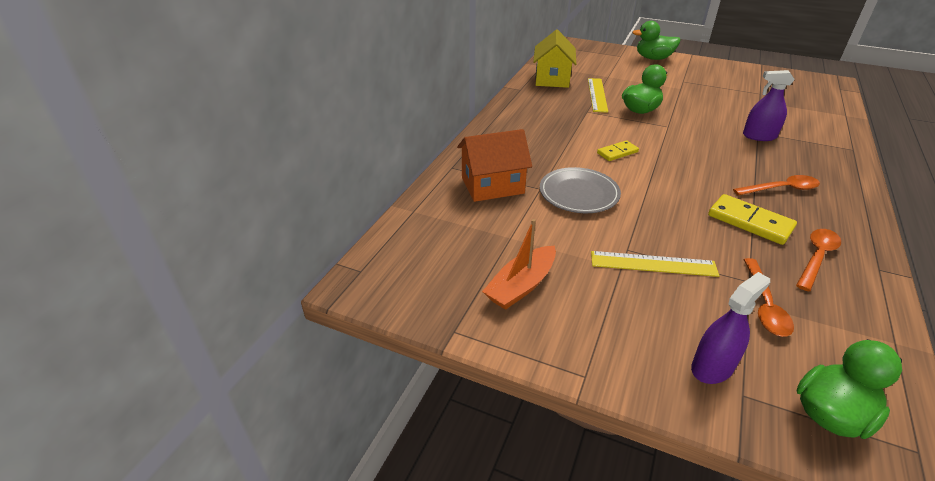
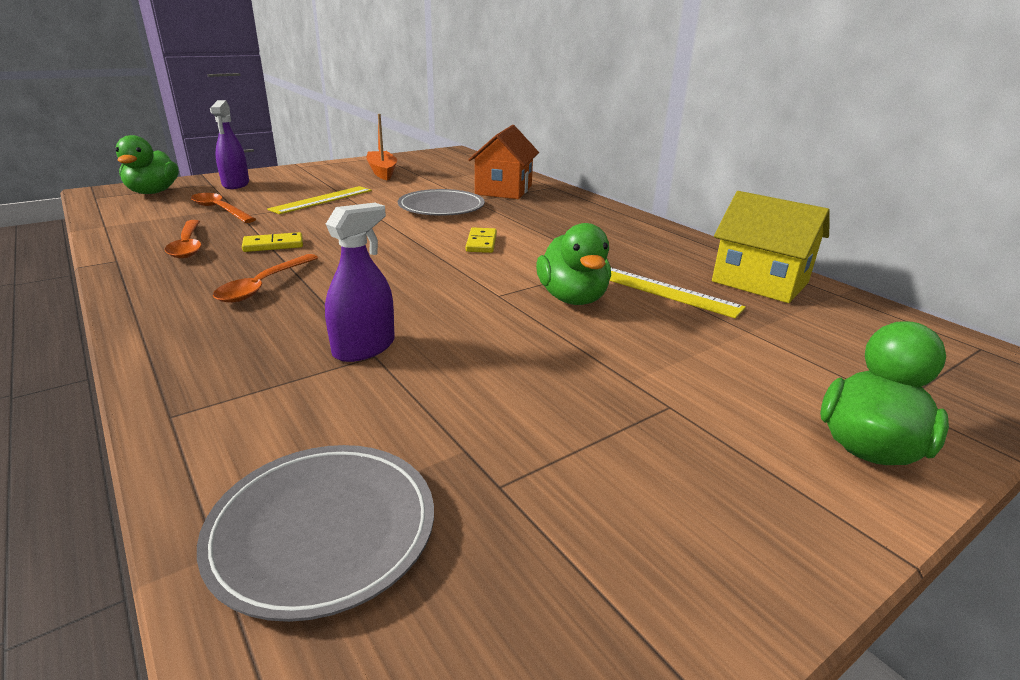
camera: 120 degrees right, 10 degrees down
yellow domino [708,194,797,245] -> yellow domino [242,232,303,252], size x0.62
none -> grey plate [197,445,434,622]

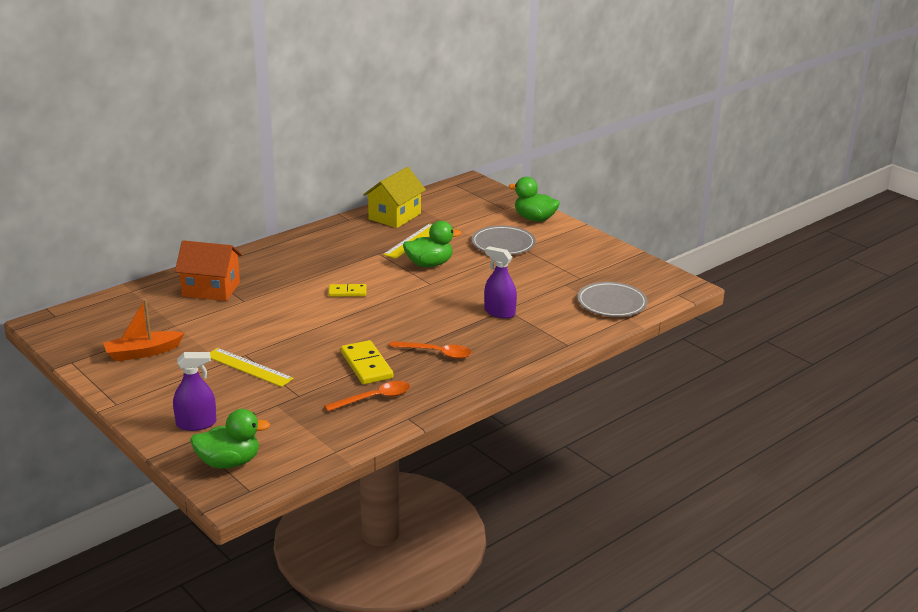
camera: 95 degrees left, 0 degrees up
orange spoon [191,193,256,223] -> none
yellow domino [242,232,303,252] -> yellow domino [341,340,393,384], size x1.60
grey plate [398,189,485,216] -> grey plate moved to [471,226,536,255]

